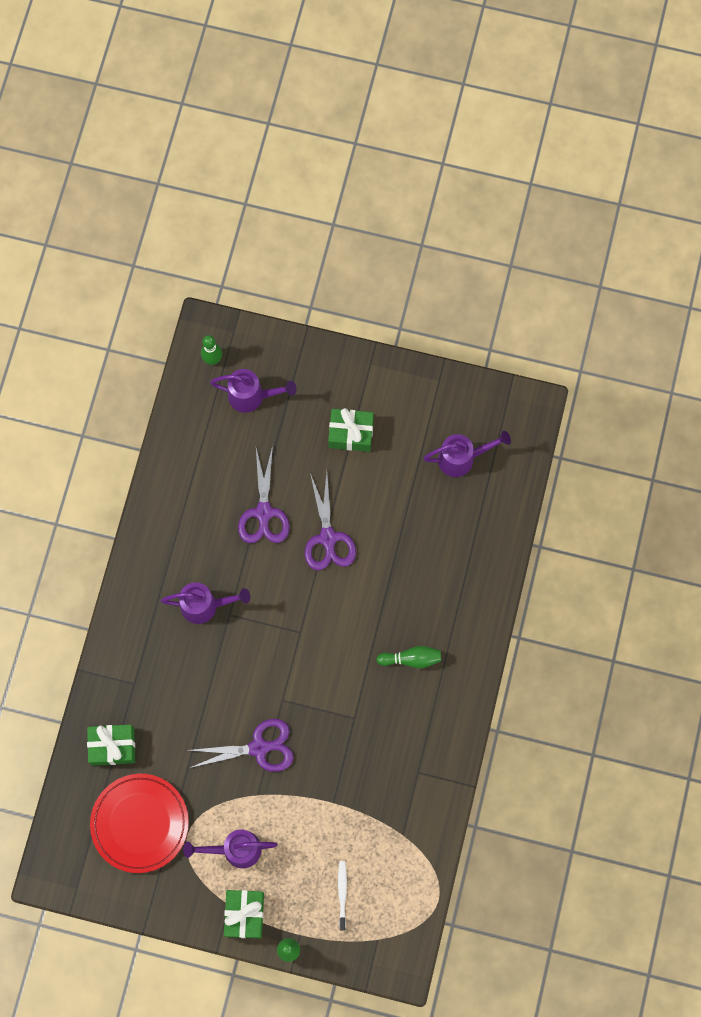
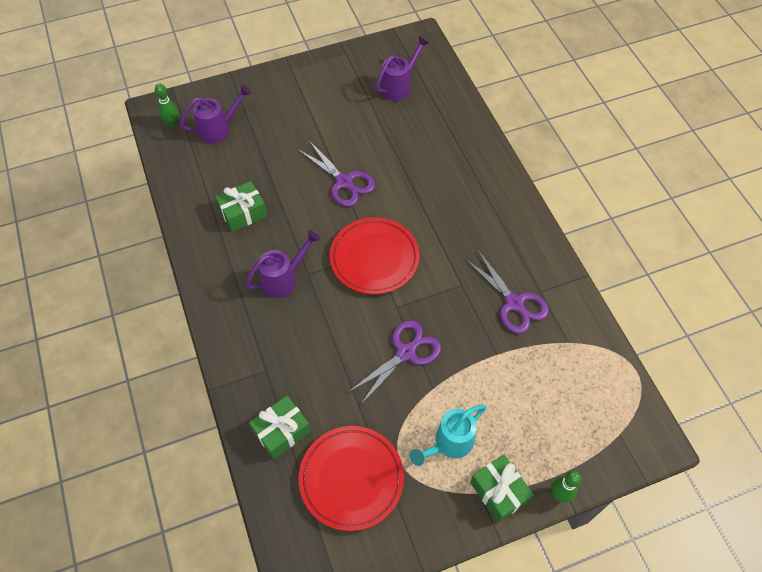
camera: 35 degrees left, 15 degrees down
purple watering can [183,829,278,868] -> turquoise watering can [410,404,487,466]
purple scissors [238,445,290,543] -> purple scissors moved to [465,250,549,334]
green gift [328,408,374,452] -> green gift moved to [215,181,267,232]
white toothbrush [338,861,347,931] -> none
green bowling pin [376,646,441,668] -> none
none -> red plate [330,217,419,295]

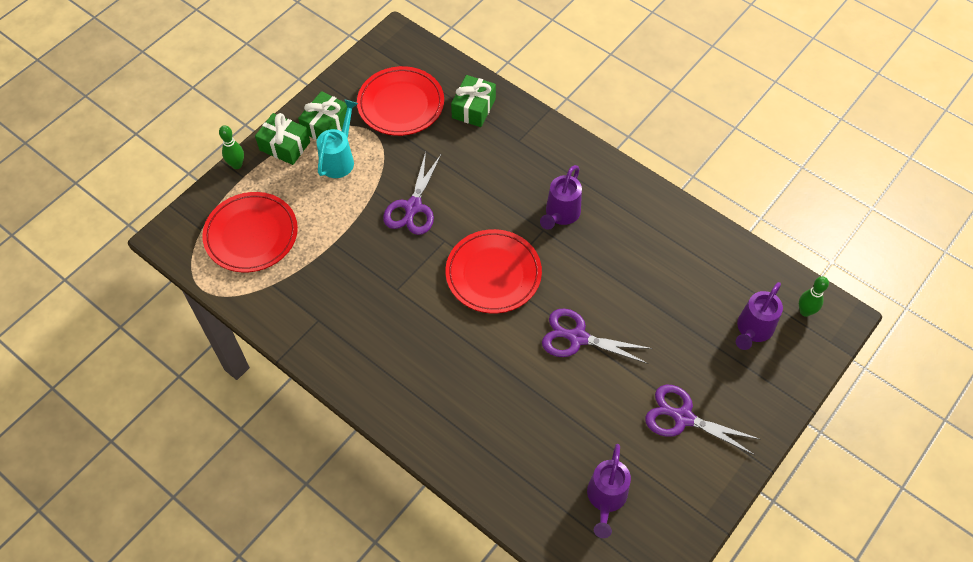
camera: 150 degrees right, 0 degrees up
green gift [215,181,267,232] -> green gift moved to [298,91,347,140]
purple scissors [465,250,549,334] -> purple scissors moved to [645,385,761,456]
none -> red plate [202,192,298,272]

